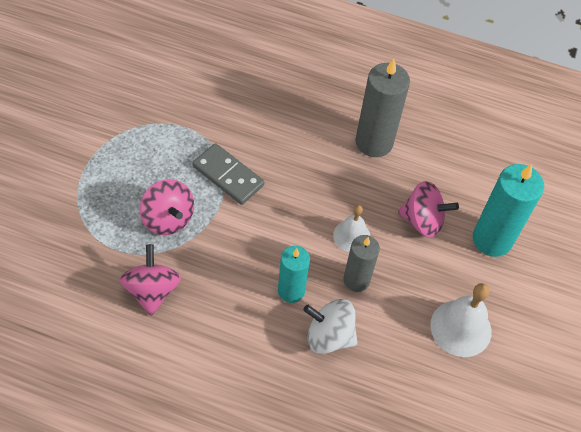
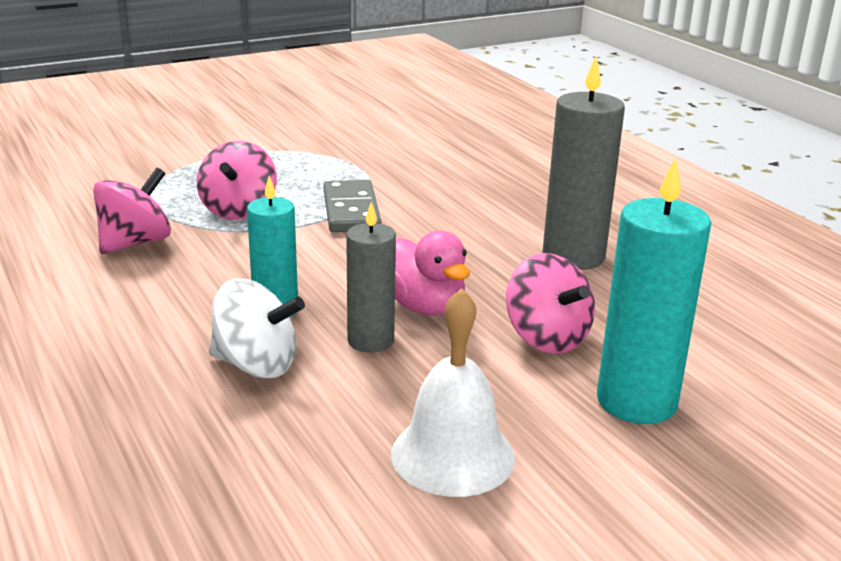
camera: 45 degrees right, 30 degrees down
white spinning top [303,299,358,354] -> white spinning top turned 135 degrees clockwise [209,279,305,378]
white bell [333,205,370,252] -> pink duck [395,230,470,315]

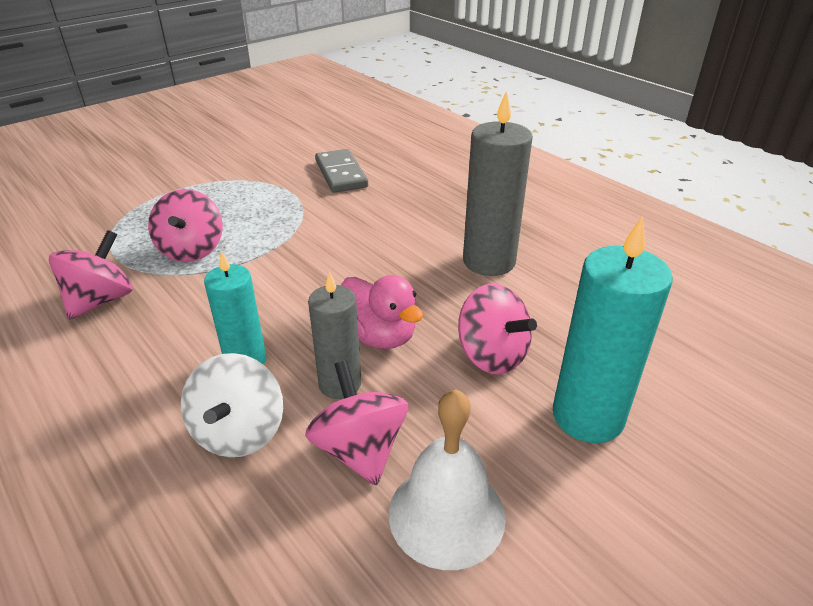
camera: 10 degrees left, 10 degrees up
white spinning top [209,279,305,378] -> white spinning top turned 90 degrees clockwise [181,353,283,457]
grey domino [323,180,381,232] -> grey domino moved to [315,149,368,193]
none -> pink spinning top [305,360,408,485]

